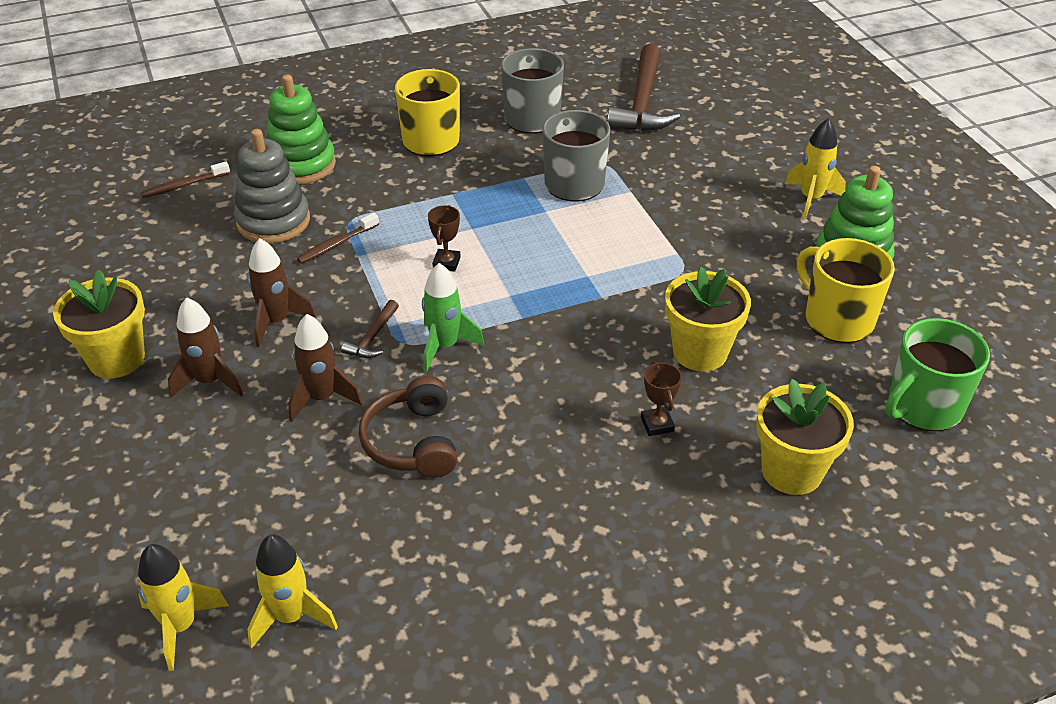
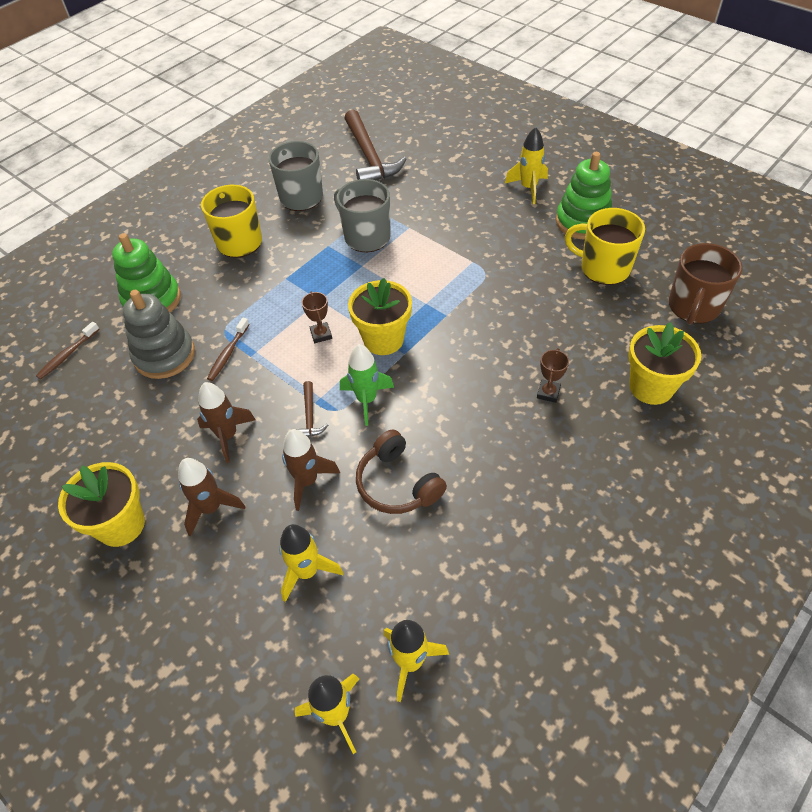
camera: 25 degrees left, 10 degrees up
brown trophy [641,361,682,436] -> brown trophy turned 60 degrees clockwise [537,348,569,403]
yellow flower pot [665,267,751,372] -> yellow flower pot moved to [348,278,412,355]
green mug [885,318,990,431] -> brown mug [668,243,743,324]
none -> yellow rocket [279,524,343,602]

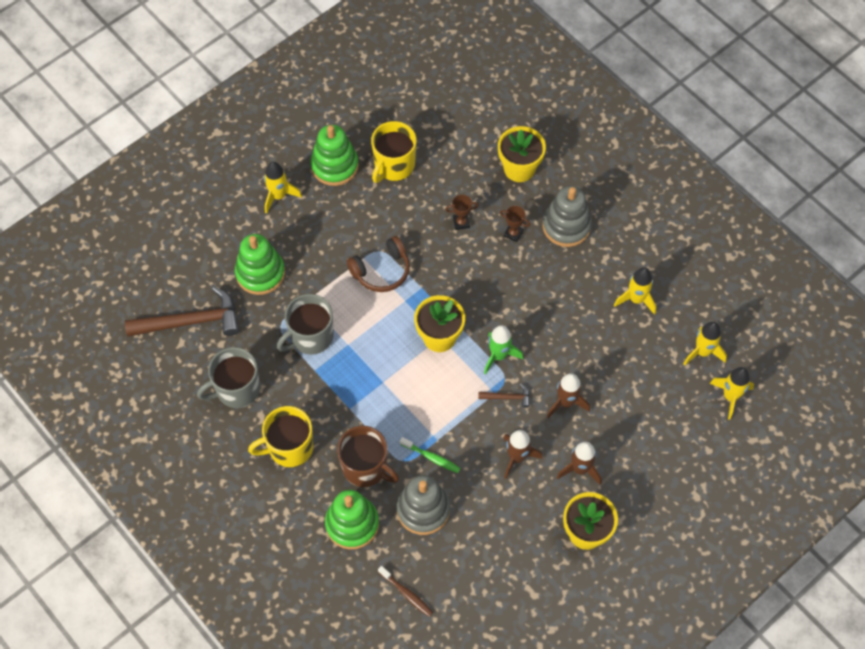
camera: 85 degrees left, 10 degrees up
brown toothbrush [207,318,250,381] -> green toothbrush [400,437,461,473]
yellow rocket [279,524,343,602] -> yellow rocket moved to [614,267,656,315]
brown trophy [302,291,332,343] -> brown trophy moved to [445,195,479,230]
brown headphones [356,430,447,514] -> brown headphones moved to [347,236,410,292]
brown mug [668,243,743,324] -> brown mug moved to [337,426,399,487]
none -> green stacking toy [235,234,285,295]
none -> grey stacking toy [542,186,592,247]

